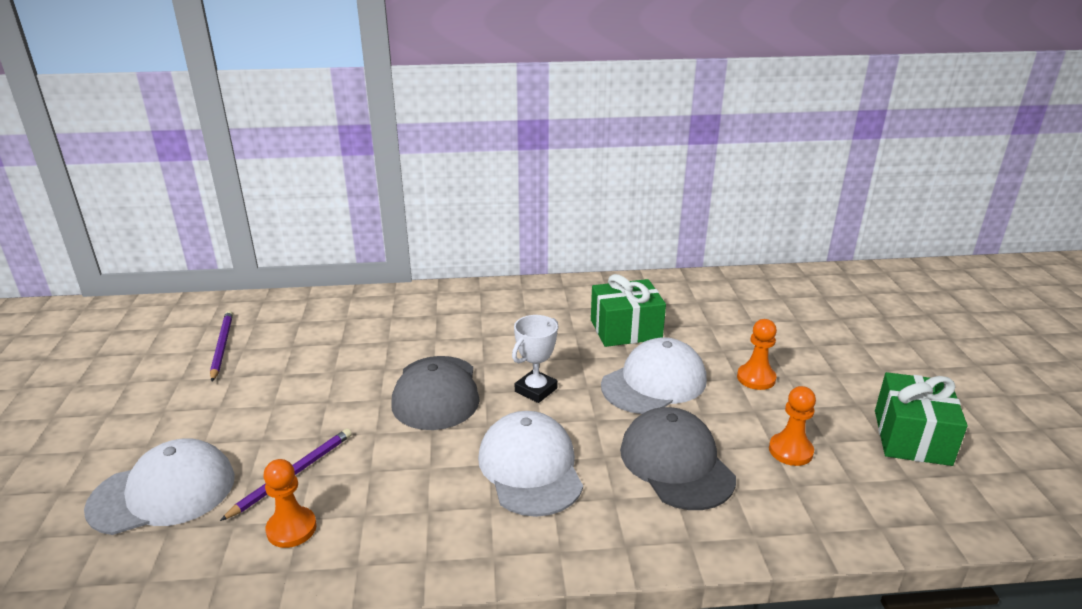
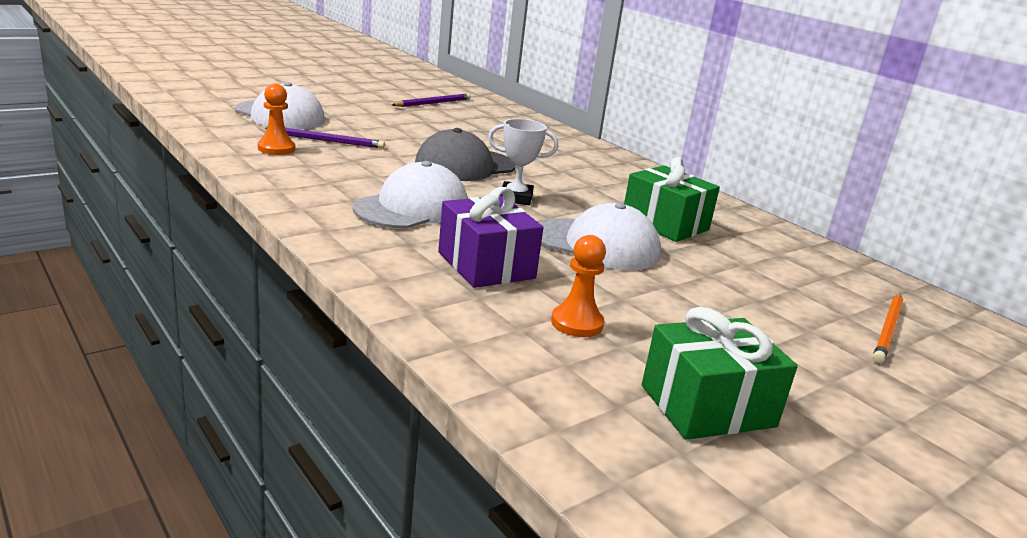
camera: 55 degrees right, 5 degrees down
grey cap [620,407,736,510] -> purple gift [438,187,544,288]
orange pawn [737,319,777,390] -> none
none -> orange pencil [873,293,903,363]

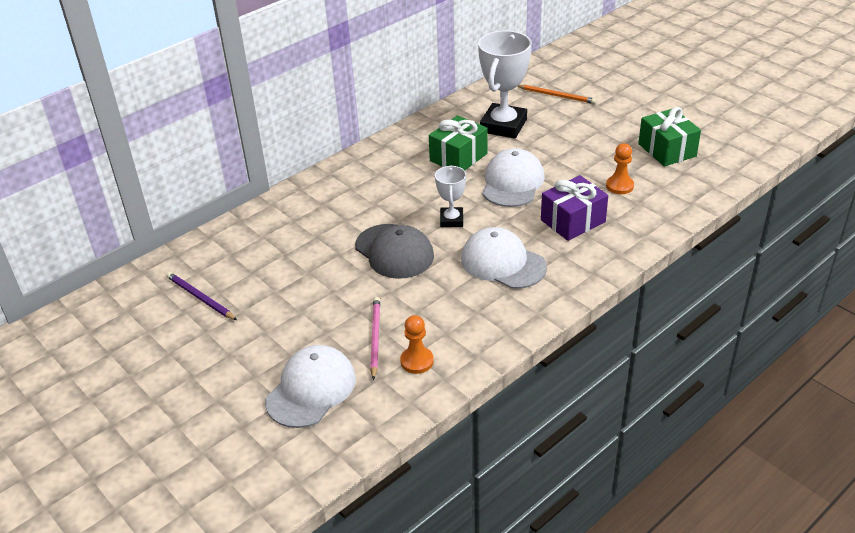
camera: 90 degrees left, 15 degrees up
purple pencil [265,128,385,149] -> pink pencil [370,297,380,380]
none -> white trophy [478,30,532,139]

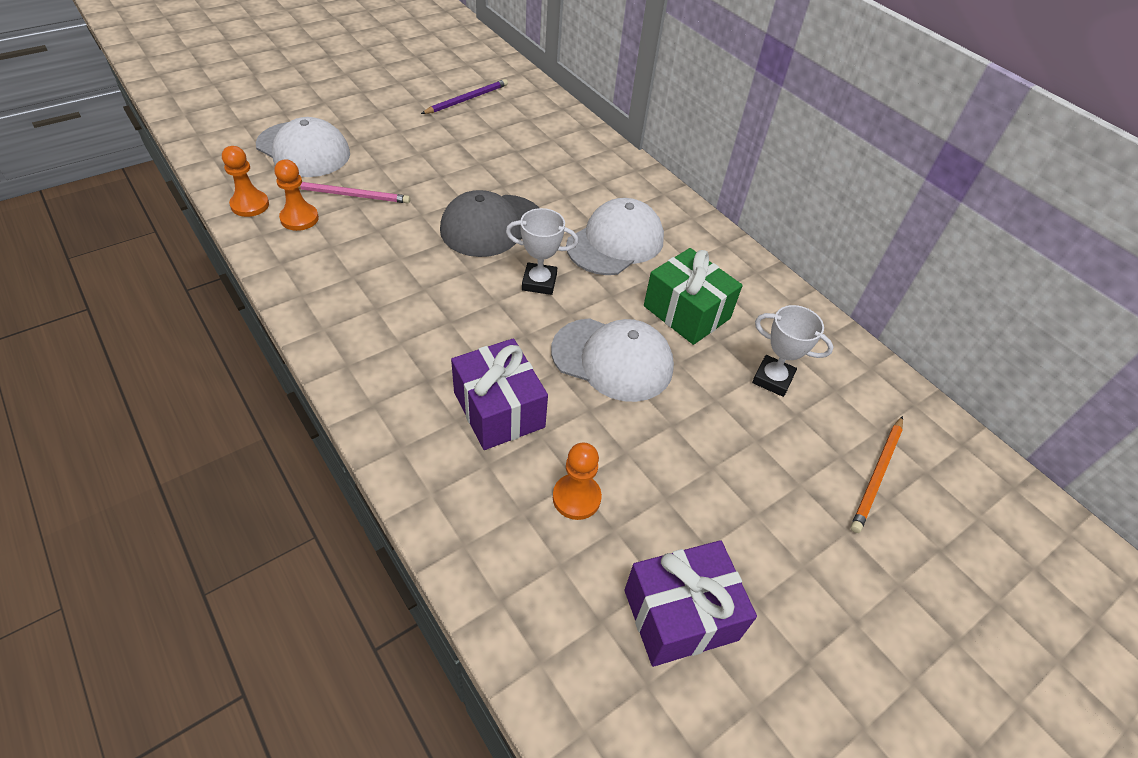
camera: 90 degrees right, 10 degrees up
white cap [461,227,547,289] -> white cap moved to [566,198,664,275]
white trophy [478,30,532,139] -> white trophy [752,305,834,397], size x0.54
green gift [638,107,701,167] -> purple gift [624,540,757,667]
none -> orange pawn [222,146,269,217]

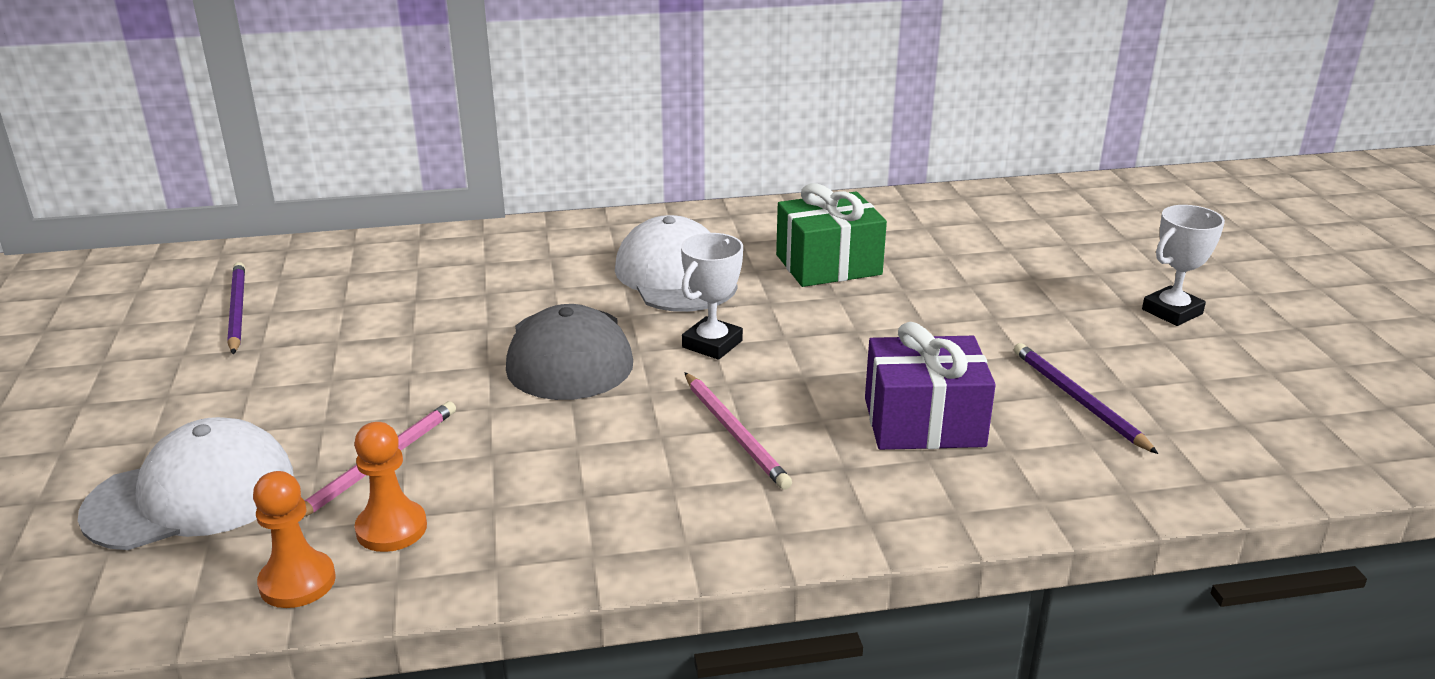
camera: 60 degrees left, 20 degrees down
white cap [551,318,674,402] -> none
orange pawn [553,442,602,520] -> purple pencil [1014,343,1158,454]
purple gift [624,540,757,667] -> none
white trophy [752,305,834,397] -> white trophy moved to [1142,205,1225,326]
orange pencil [850,416,903,533] -> none
none -> pink pencil [684,372,792,490]

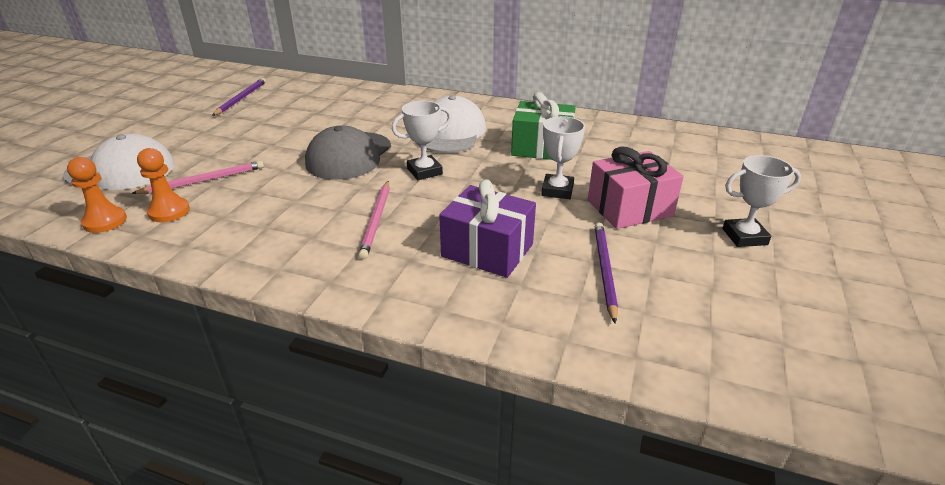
camera: 30 degrees right, 5 degrees up
none -> white trophy [541,116,585,199]
none -> pink gift [588,147,684,229]

